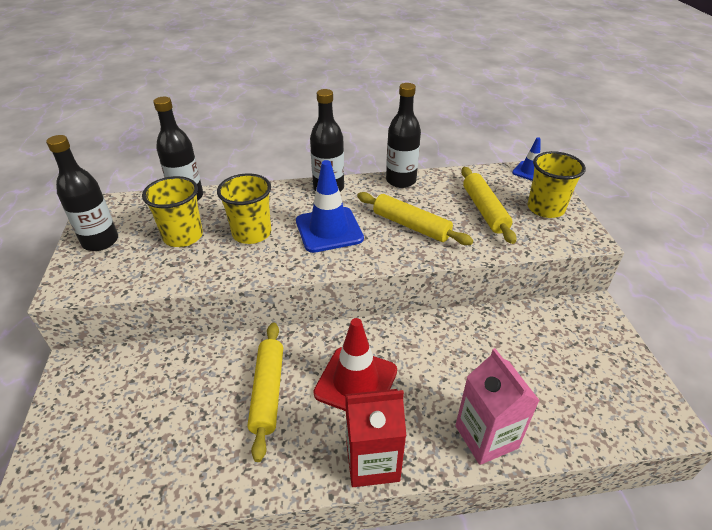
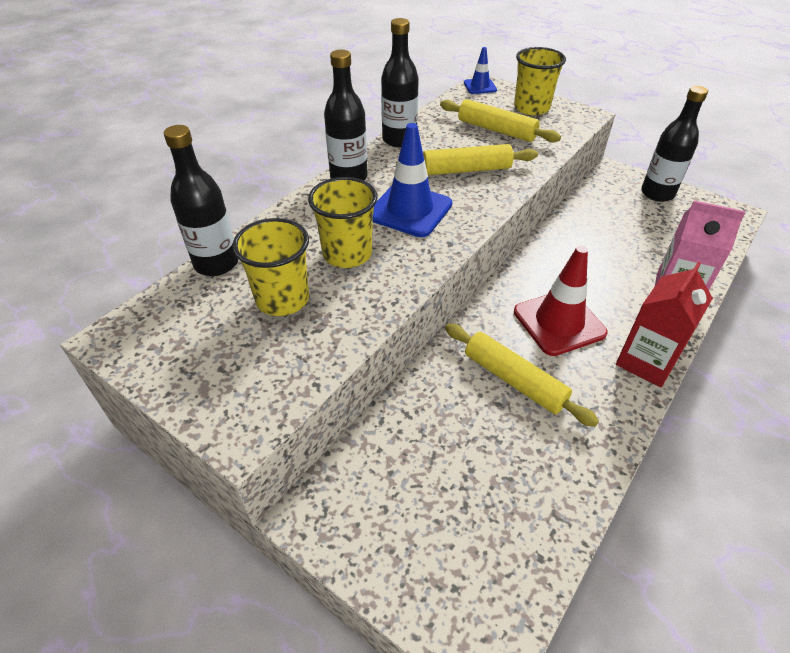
camera: 45 degrees left, 5 degrees up
black bottle [46,135,118,251] -> black bottle moved to [641,86,708,202]

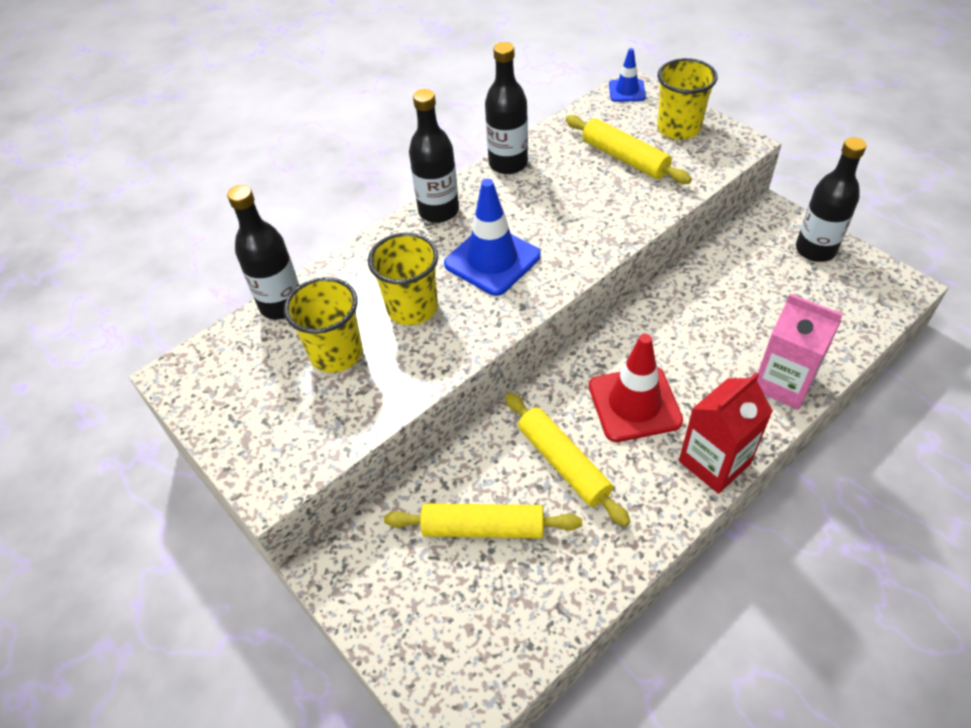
camera: 15 degrees right, 5 degrees up
yellow rolling pin [396,144,538,175] -> yellow rolling pin moved to [384,503,582,538]

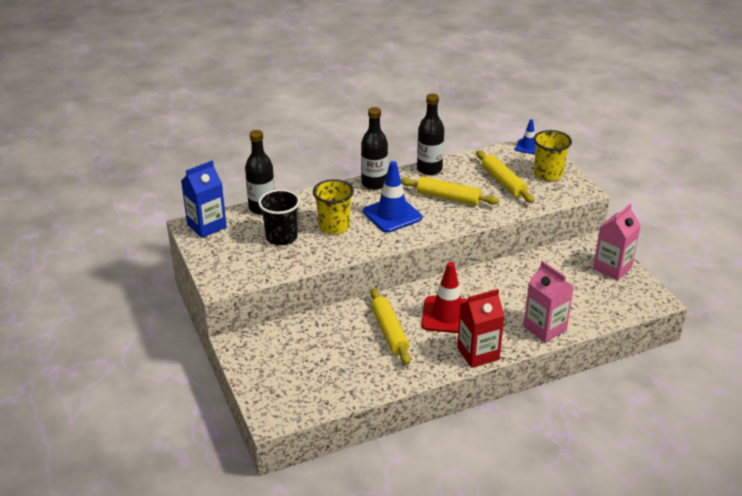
camera: 15 degrees right, 15 degrees down
yellow cup [284,277,363,373] -> black cup [258,189,300,245]
yellow rolling pin [384,503,582,538] -> yellow rolling pin moved to [401,177,499,205]
black bottle [796,137,867,262] -> pink carton [593,204,641,280]
none -> blue carton [181,161,227,238]

